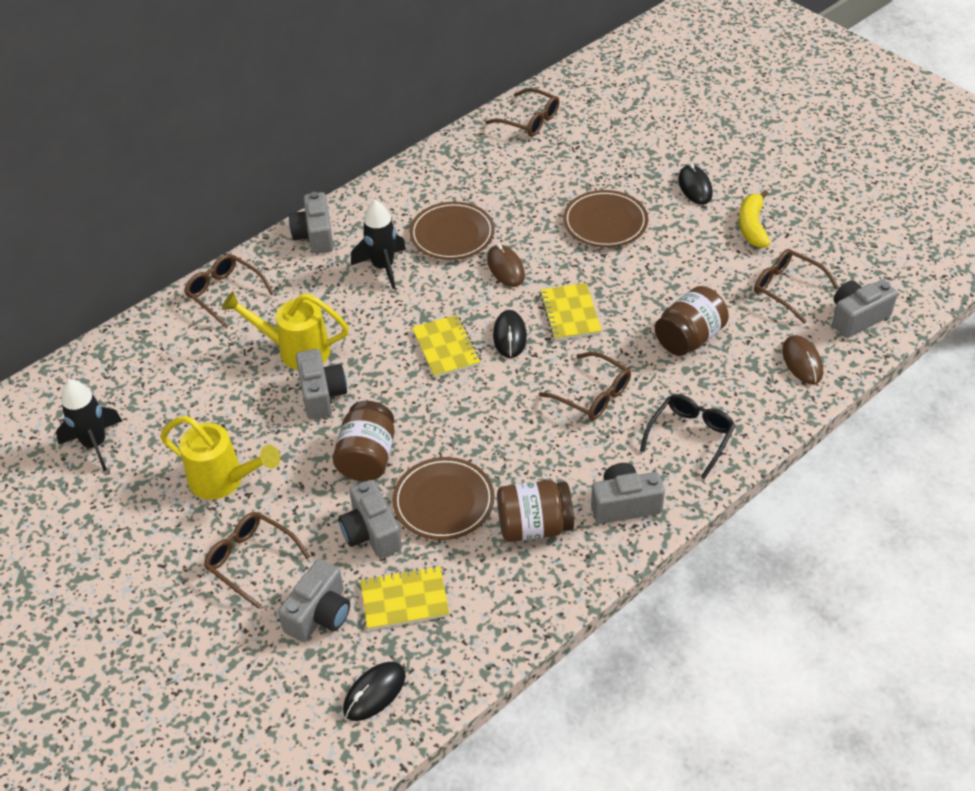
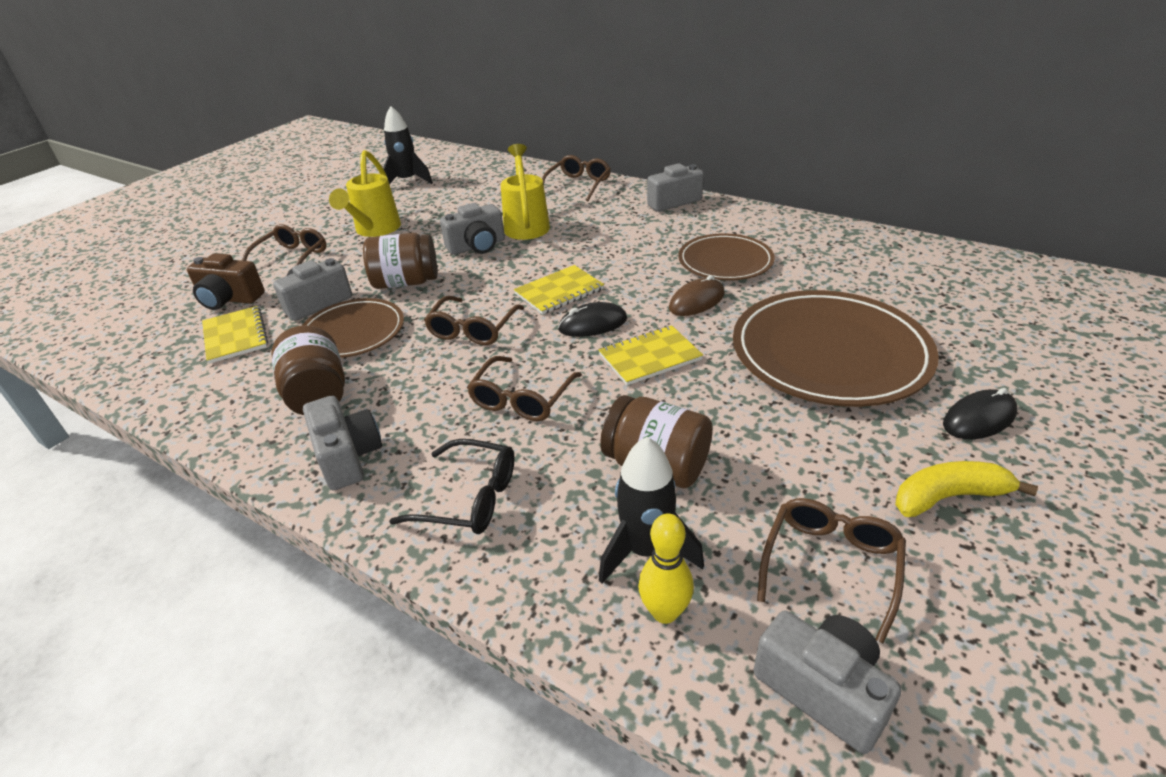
camera: 75 degrees right, 10 degrees down
grey camera [278,559,350,642] -> brown camera [187,253,265,310]
black mouse [343,662,406,721] -> none
black rocket [351,200,406,289] -> black rocket moved to [599,437,704,583]
brown glasses [485,88,560,137] -> brown glasses moved to [424,296,524,345]
brown plate [563,190,648,248] -> brown plate [733,290,939,407], size x1.68
brown mouse [782,335,823,384] -> yellow bowling pin [638,513,694,624]

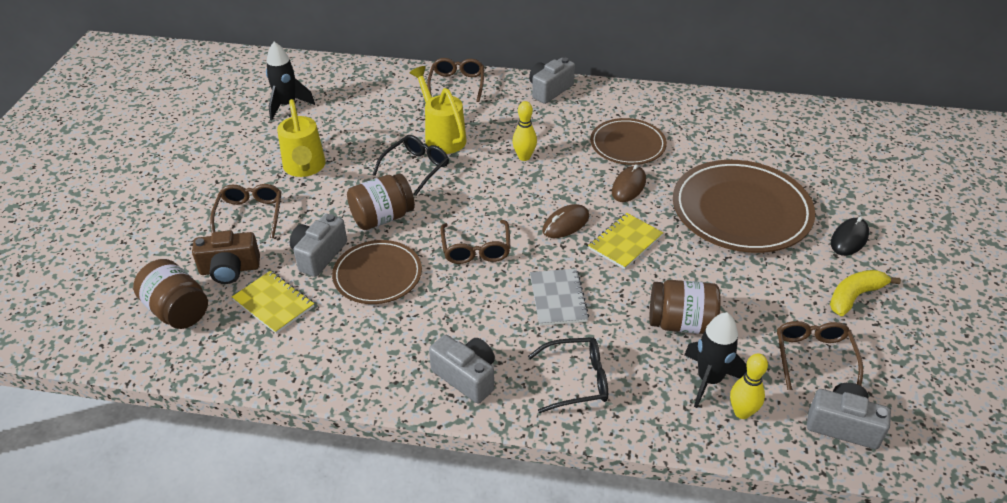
camera: 25 degrees left, 5 degrees up
brown jar [271,325,345,415] -> brown jar moved to [133,259,208,329]
grey camera [440,203,505,255] -> black glasses [373,135,449,196]
brown glasses [467,356,582,421] -> grey notebook [530,269,589,326]
yellow notebook [514,265,604,315] -> none
black mouse [558,302,627,337] -> brown mouse [542,204,589,238]
none -> yellow bowling pin [512,101,537,161]

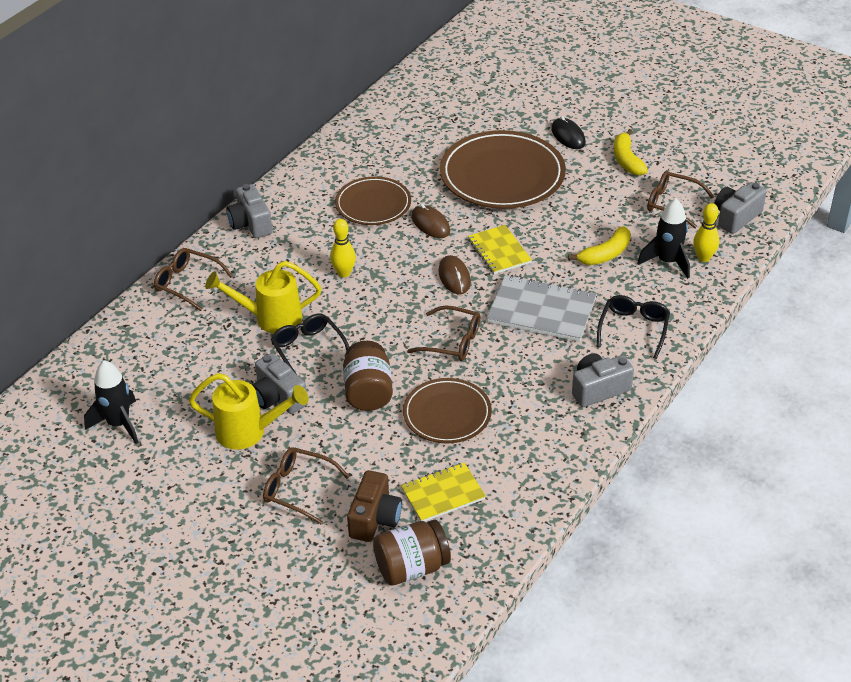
camera: 65 degrees left, 0 degrees up
grey camera [290,214,347,277] -> grey camera moved to [252,353,308,414]
grey notebook [530,269,589,326] -> grey notebook [486,275,597,342], size x1.53
brown jar [649,280,721,334] -> yellow banana [568,226,631,265]

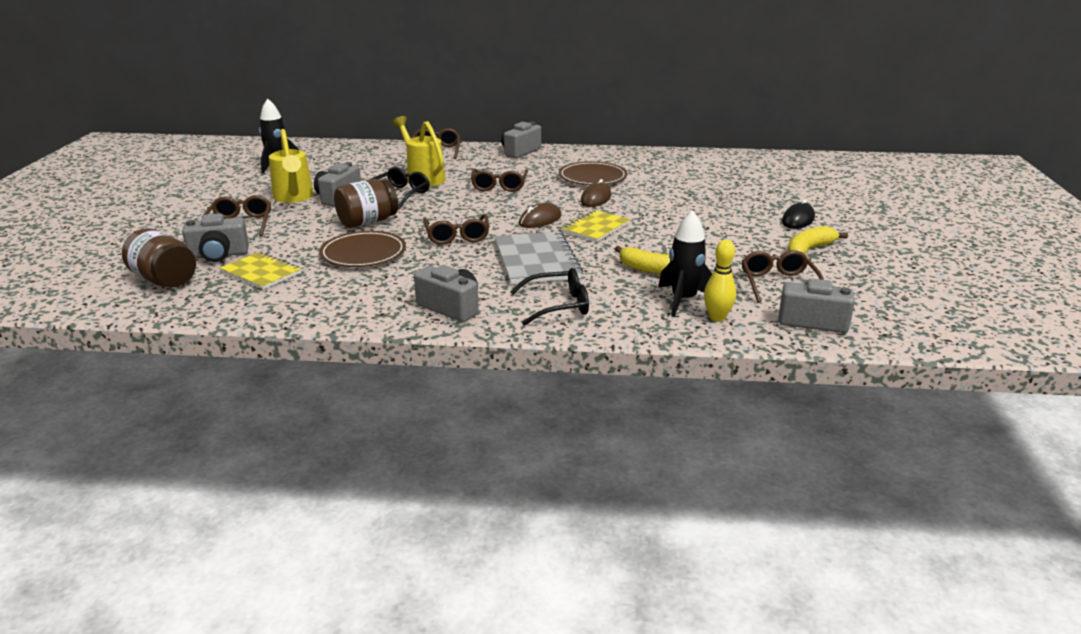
camera: 60 degrees right, 15 degrees down
yellow bowling pin [330,219,356,277] -> brown glasses [471,168,528,192]
brown camera [347,470,402,542] -> grey camera [182,213,249,262]
brown plate [440,130,566,209] -> none

